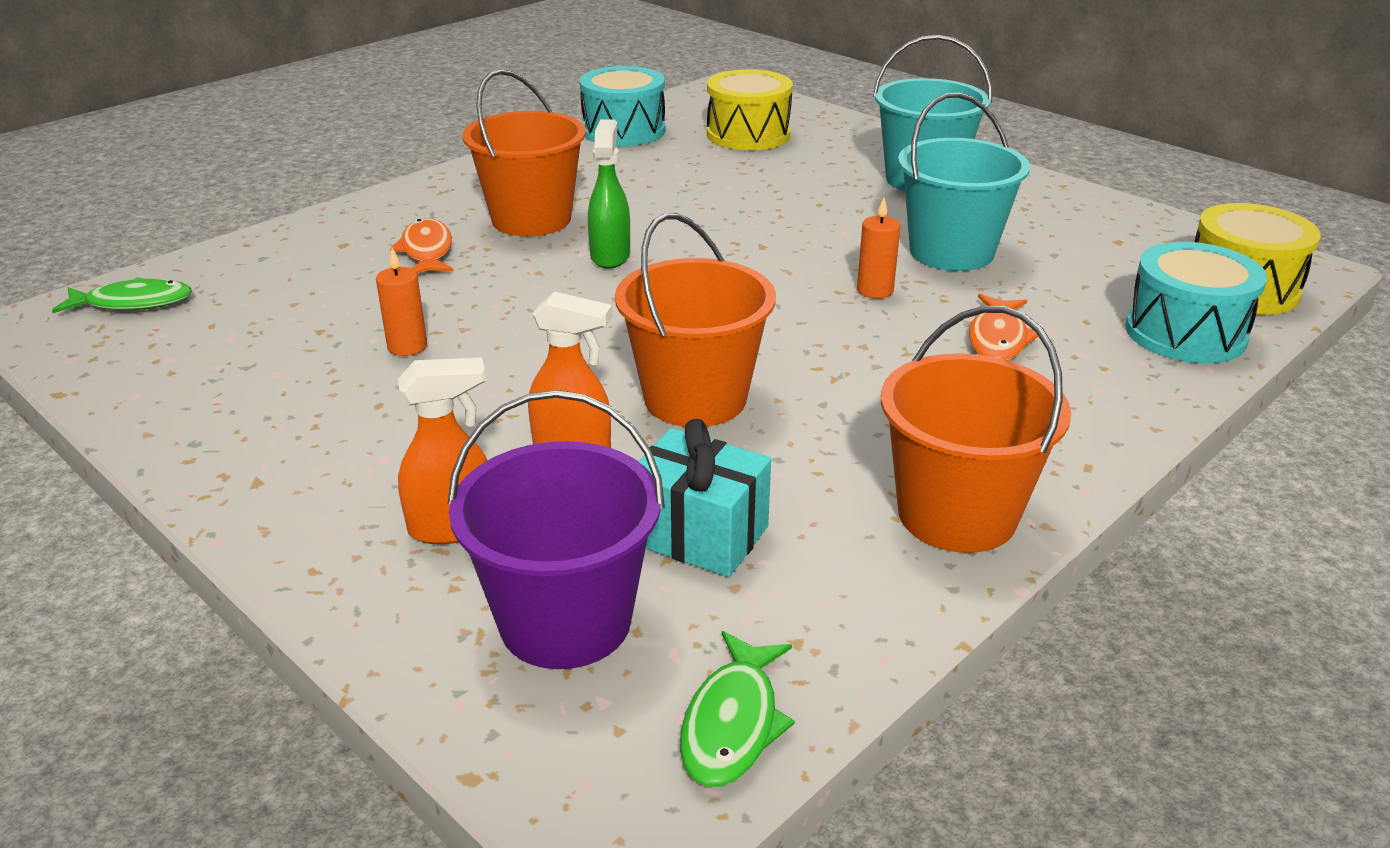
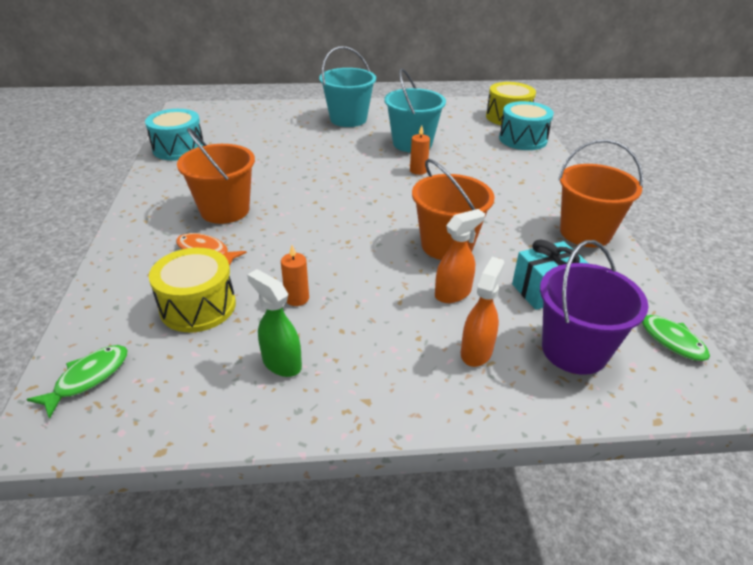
camera: 50 degrees left, 5 degrees up
green spray bottle [588,119,630,269] -> green spray bottle moved to [247,269,302,377]
yellow drum [707,69,793,150] -> yellow drum moved to [149,248,236,332]
orange fish [969,294,1039,361] -> none

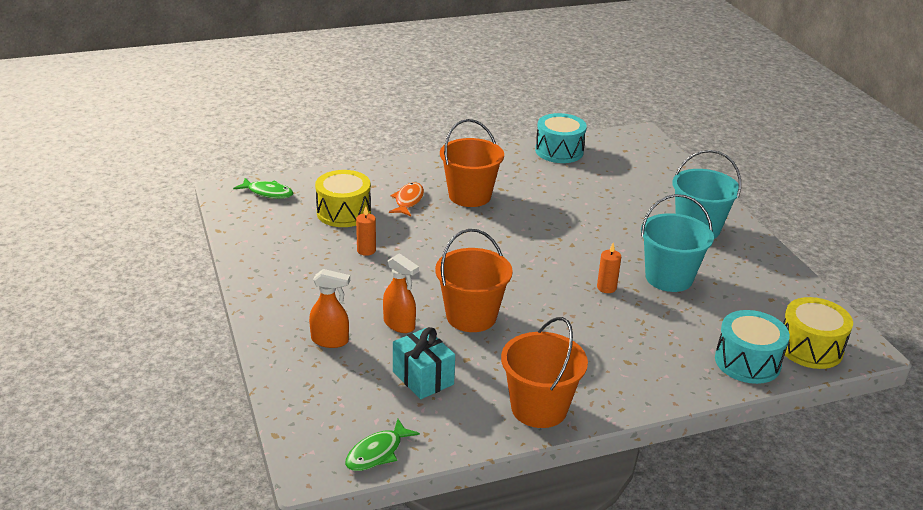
camera: 75 degrees right, 5 degrees down
green spray bottle [247,269,302,377] -> none
purple bucket [540,240,649,375] -> none

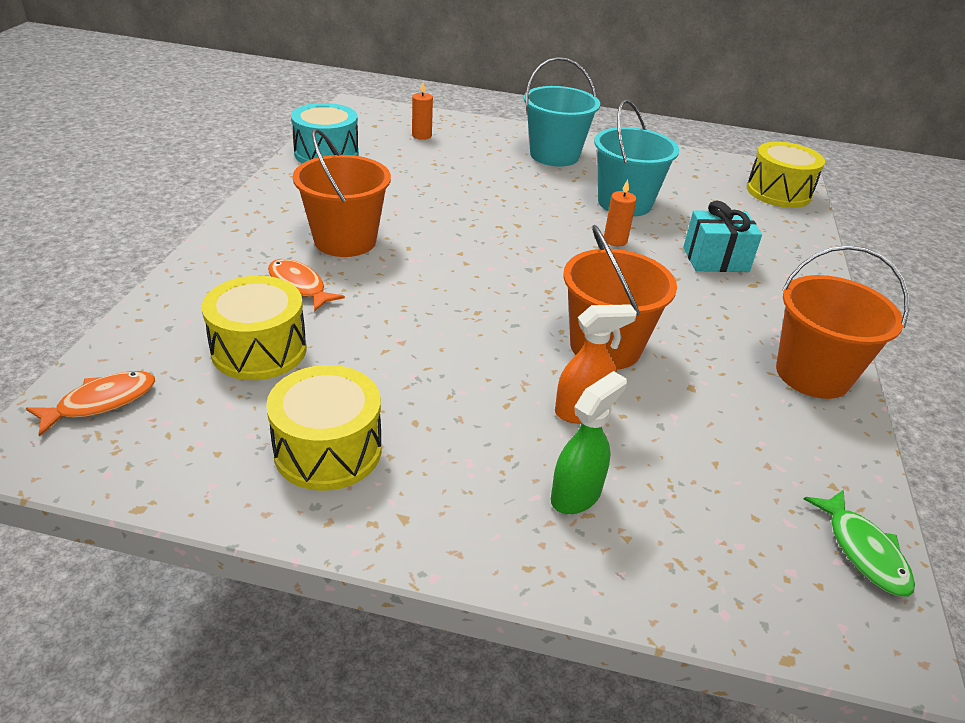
camera: 60 degrees left, 5 degrees up
green fish [233,178,293,199] -> orange fish [26,371,155,437]
orange spray bottle [309,269,350,348] -> green spray bottle [551,371,627,514]
orange candle [356,206,376,256] -> orange candle moved to [412,82,433,140]
turquoise gift [393,327,455,399] -> turquoise gift moved to [683,201,762,272]
turquoise drum [715,310,790,384] -> none
none -> yellow drum [266,365,382,491]

